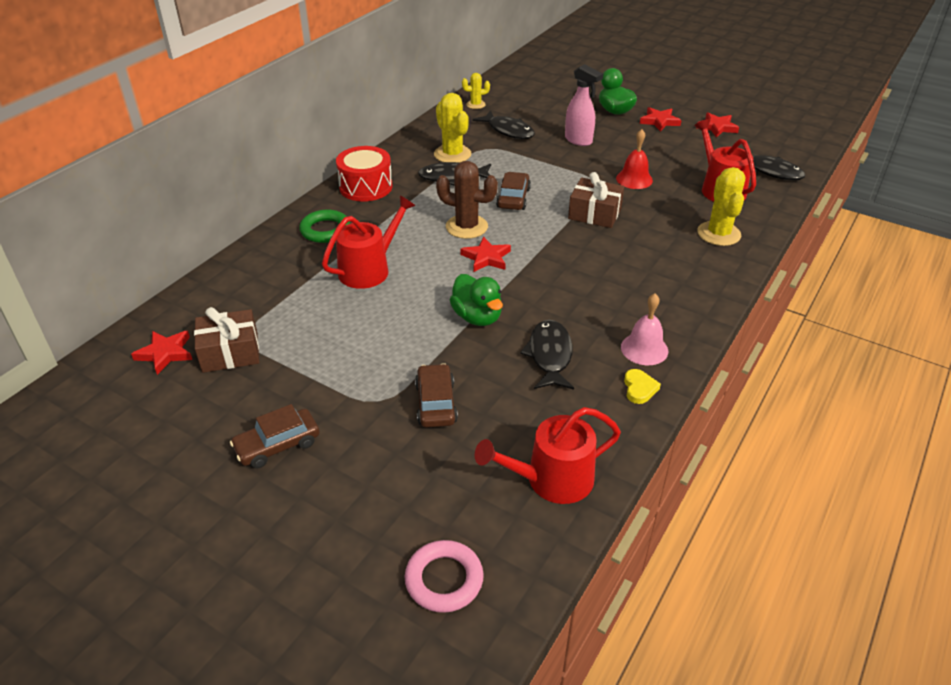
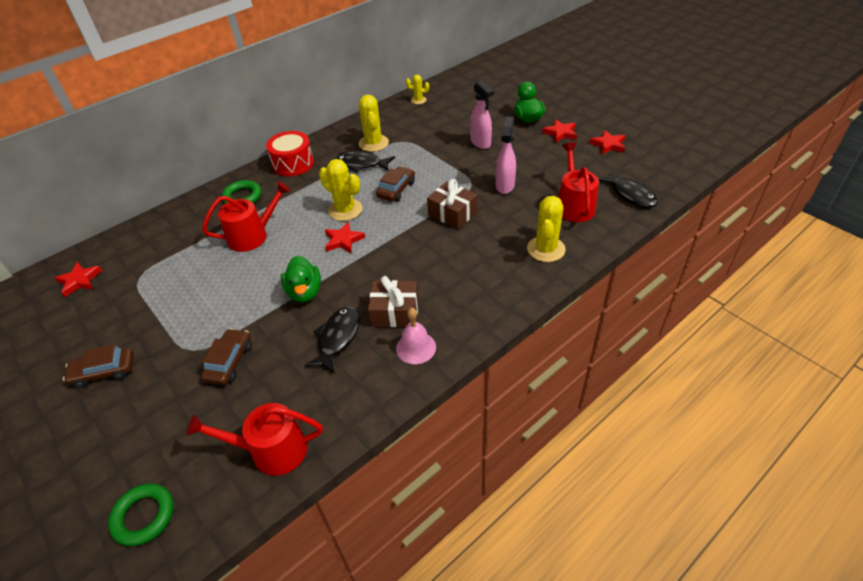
camera: 20 degrees right, 5 degrees up
brown gift [194,307,259,373] -> brown gift moved to [368,276,419,327]
pink ring [405,540,484,613] -> green ring [108,483,174,546]
brown cactus [436,161,498,239] -> yellow cactus [319,159,362,221]
black fish [473,110,535,139] -> none
red bell [616,129,653,189] -> pink spray bottle [496,117,516,194]
yellow heart [624,369,661,404] -> none

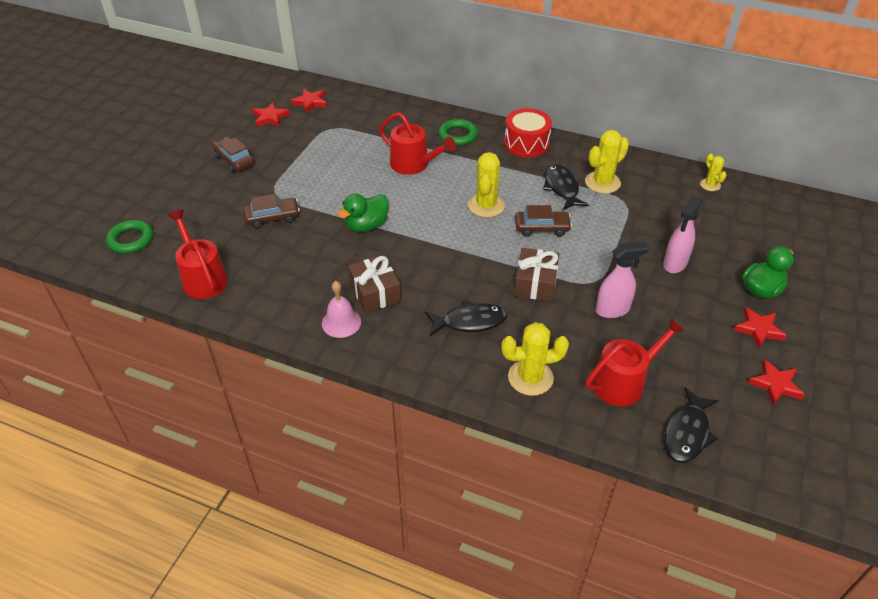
camera: 60 degrees right, 0 degrees up
black fish [304,306,360,374] -> black fish moved to [425,300,507,336]
red star [325,222,365,253] -> red star moved to [252,102,290,127]

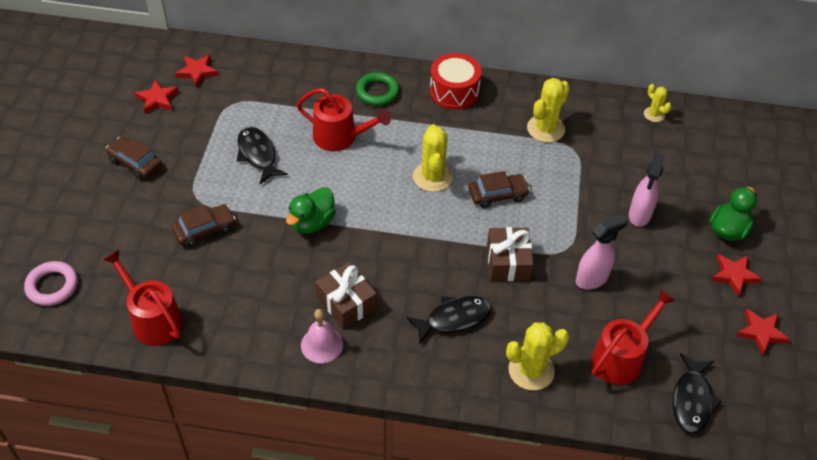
camera: 15 degrees left, 5 degrees up
green ring [106,220,153,254] -> pink ring [24,261,78,306]
black fish [543,164,589,210] -> black fish moved to [237,127,288,184]

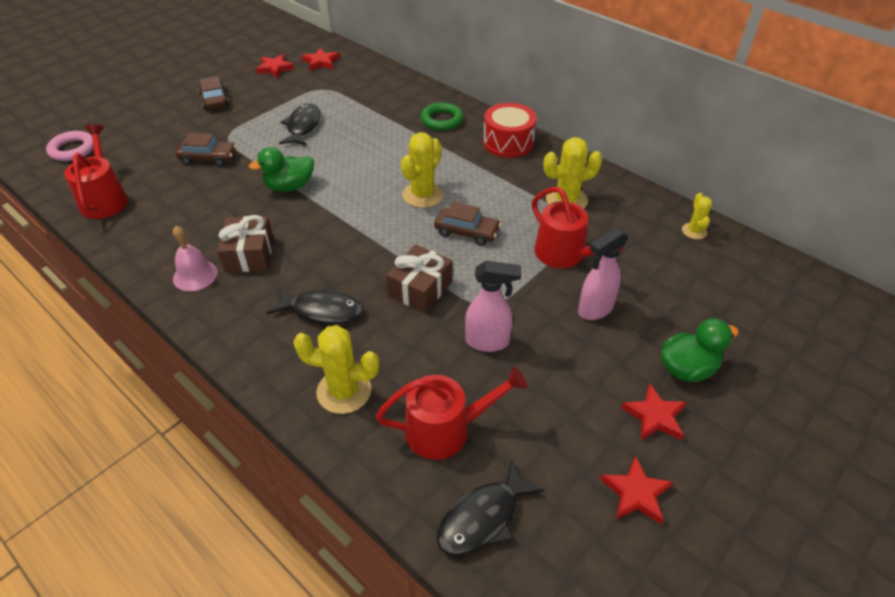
camera: 35 degrees right, 5 degrees down
red watering can [296,88,391,151] -> red watering can moved to [532,187,623,268]

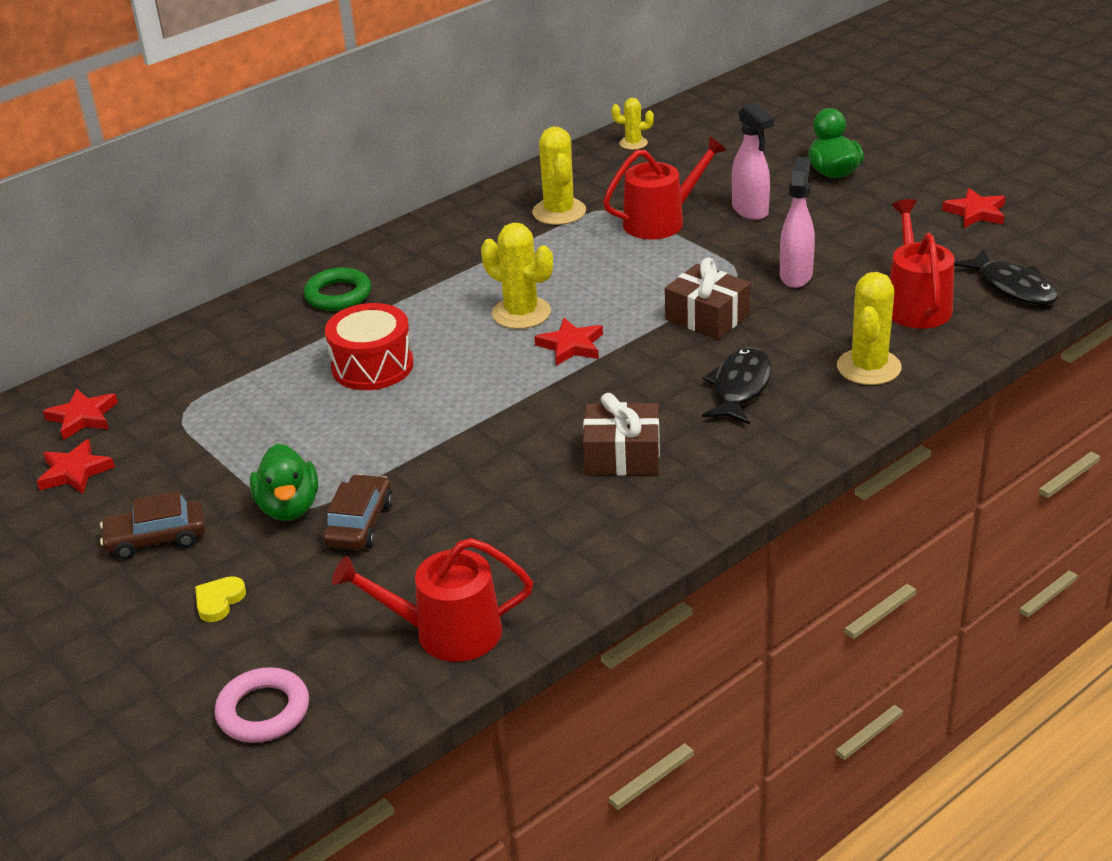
camera: 80 degrees left, 10 degrees down
pink bell [173,226,218,291] -> none
green duck [249,147,314,191] -> green duck moved to [250,444,318,521]
black fish [279,103,320,146] -> none
brown car [434,202,501,246] -> none
red drum [483,103,537,158] -> red drum moved to [325,303,414,390]
red star [621,384,687,440] -> red star moved to [534,318,603,366]
none -> yellow heart [195,576,246,622]

